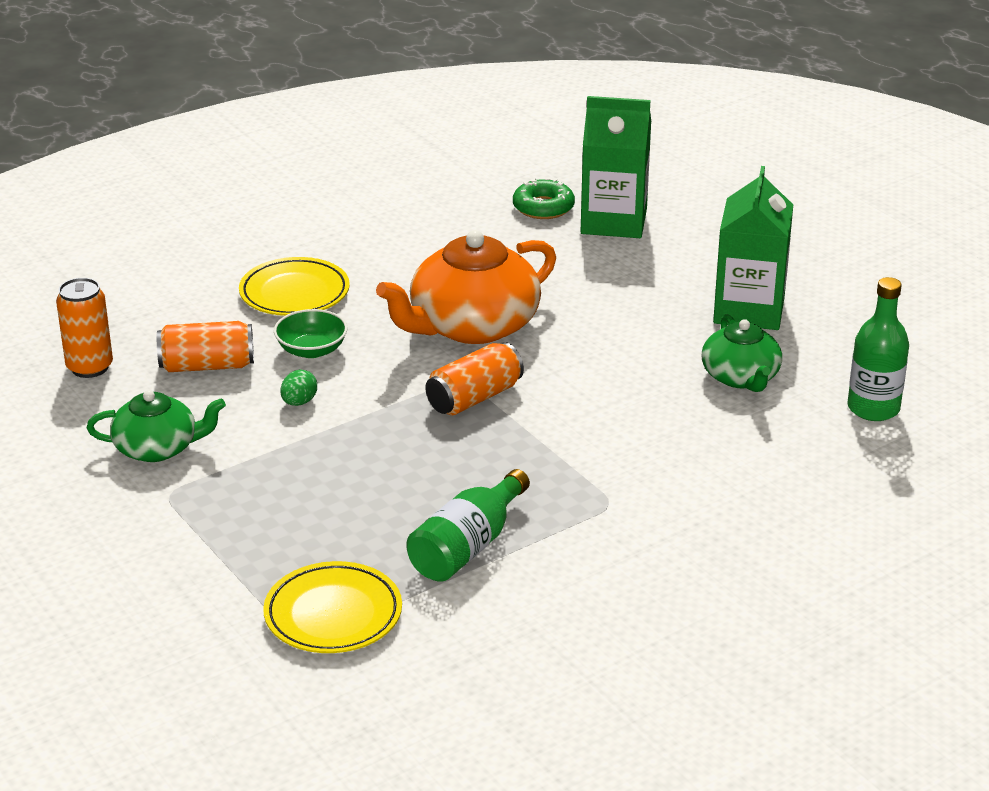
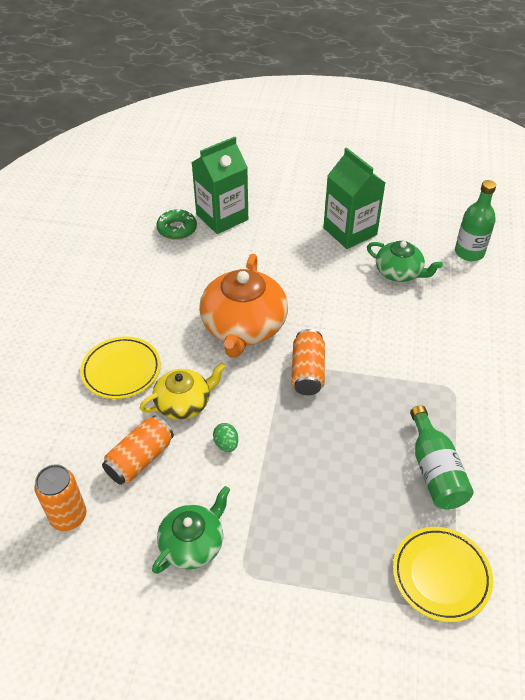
camera: 45 degrees left, 15 degrees up
green bowl [274,309,348,358] -> yellow teapot [140,363,226,420]

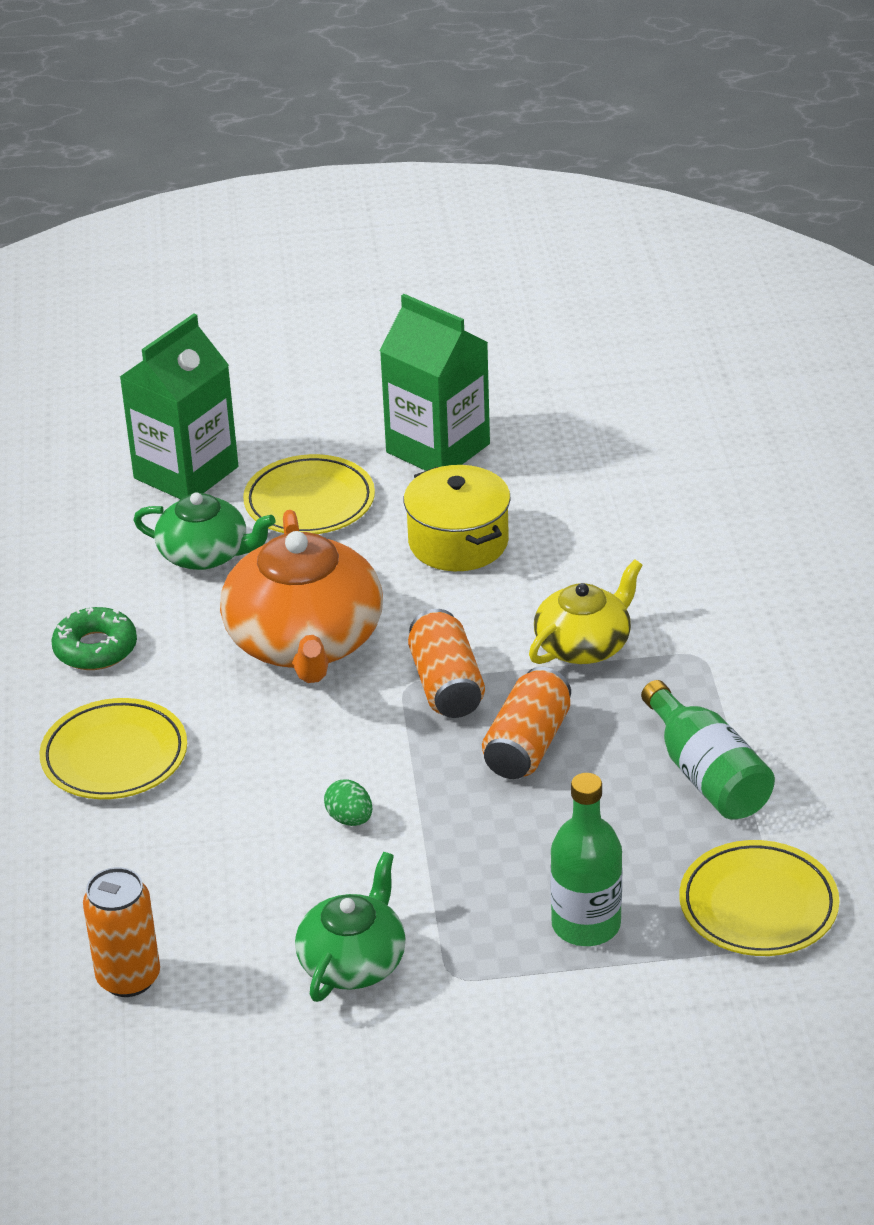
camera: 15 degrees left, 10 degrees down
orange can [102,415,174,485] -> orange can moved to [482,667,571,779]
yellow teapot [140,363,226,420] -> yellow teapot moved to [529,559,643,664]
green donut [156,209,197,240] -> green donut moved to [51,607,137,670]
green teapot [367,241,443,282] -> green teapot moved to [133,492,275,570]
green bottle [455,180,496,261] -> green bottle moved to [550,773,622,946]
none -> yellow plate [243,454,375,534]
none -> yellow pot [404,465,511,571]

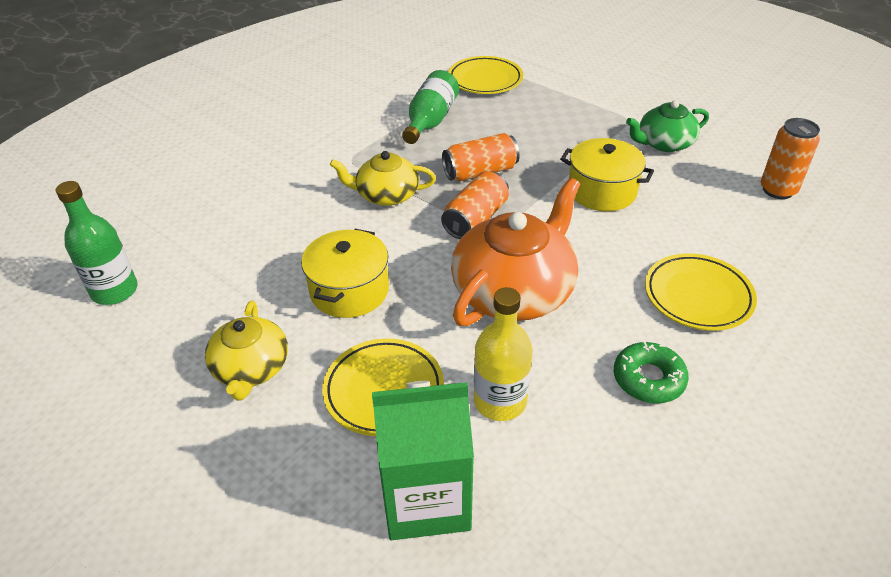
camera: 135 degrees left, 5 degrees up
green teapot [133,492,275,570] -> yellow bottle [474,287,533,421]
green egg [324,779,373,826] -> yellow pot [560,138,654,211]
green carton [380,294,490,471] -> yellow teapot [205,301,288,401]
green bottle [550,773,622,946] -> green bottle moved to [56,181,138,305]

